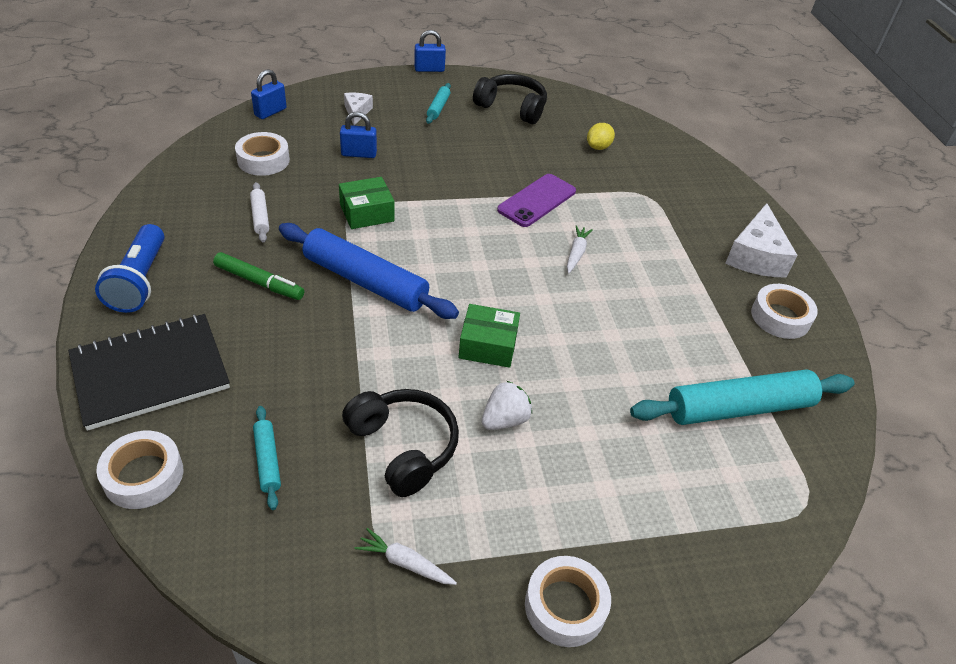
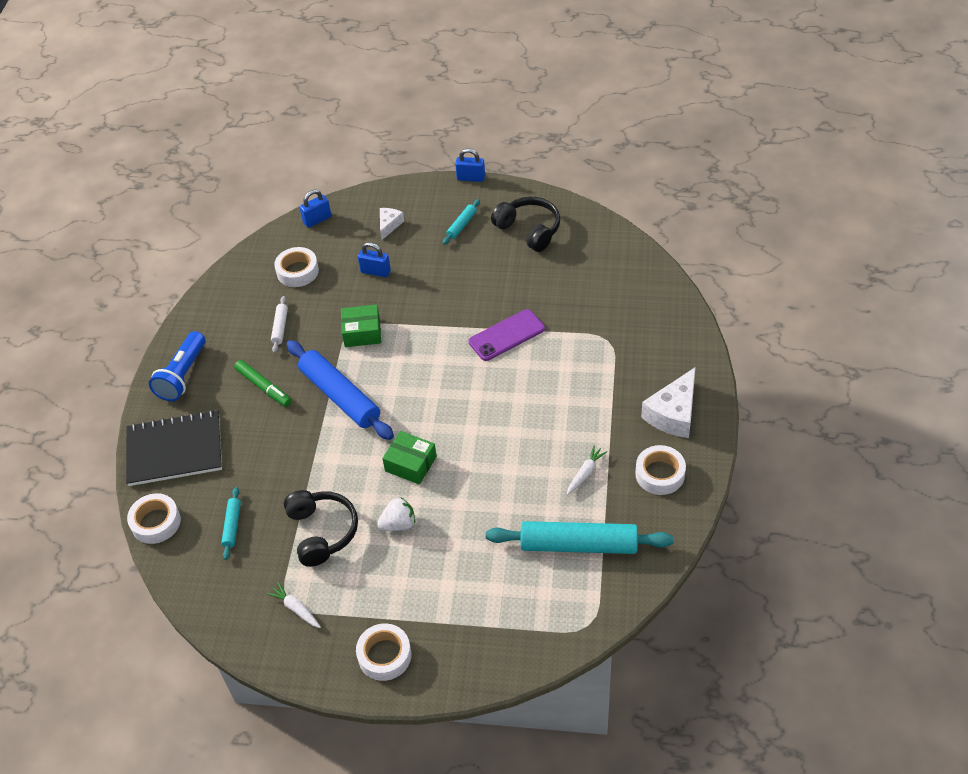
camera: 25 degrees right, 5 degrees up
white carrot [567,225,593,274] -> white carrot moved to [567,445,607,495]
yellow lemon [587,123,615,150] -> none

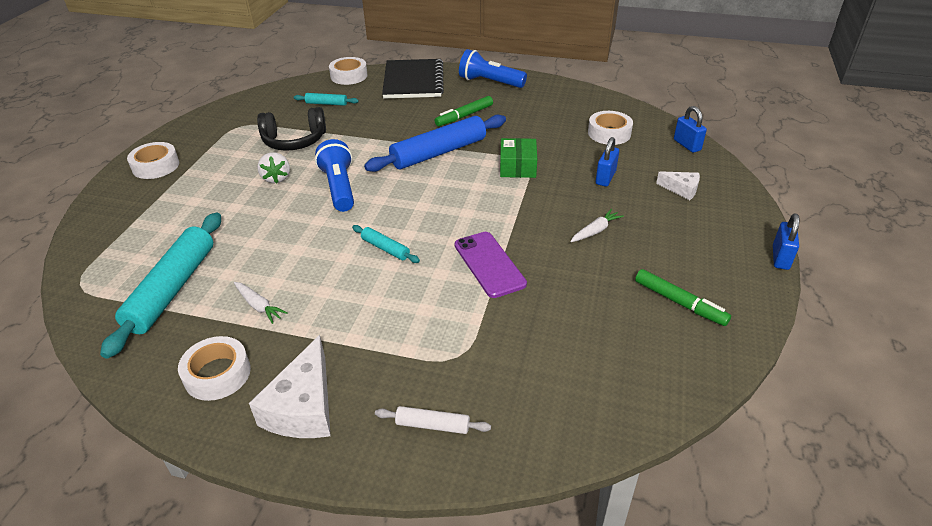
camera: 95 degrees right, 10 degrees down
white carrot [266,582,321,628] -> white carrot moved to [570,209,624,242]
white rolling pin [271,296,288,353] -> white rolling pin moved to [375,406,491,434]
green box [382,431,437,484] -> blue flashlight [315,139,354,212]
turquoise rolling pin [443,199,480,245] -> turquoise rolling pin moved to [352,225,420,263]
black headphones [491,197,560,252] -> green marker [635,269,731,326]
white cheese [641,367,696,438] -> white cheese turned 120 degrees counterclockwise [249,335,331,438]

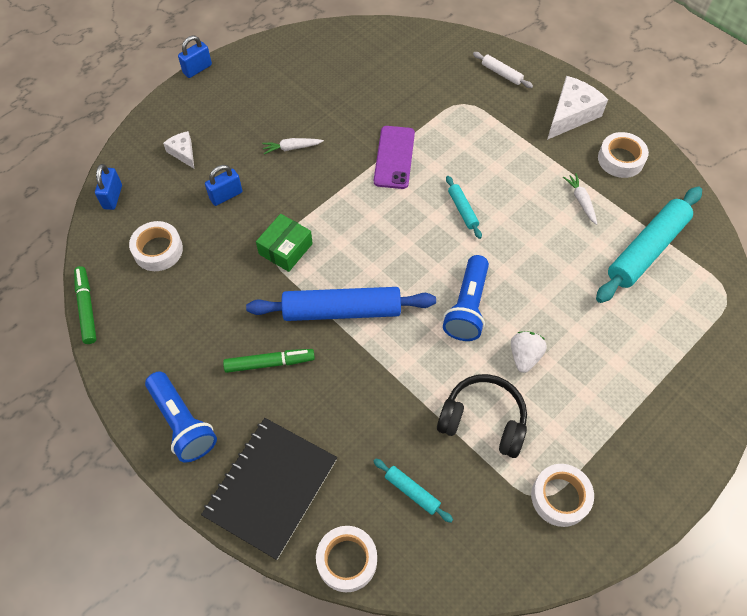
camera: 150 degrees left, 20 degrees up
white tape [127,142,179,179] -> white tape moved to [531,464,594,527]
green marker [635,269,731,326] -> green marker moved to [74,266,97,344]

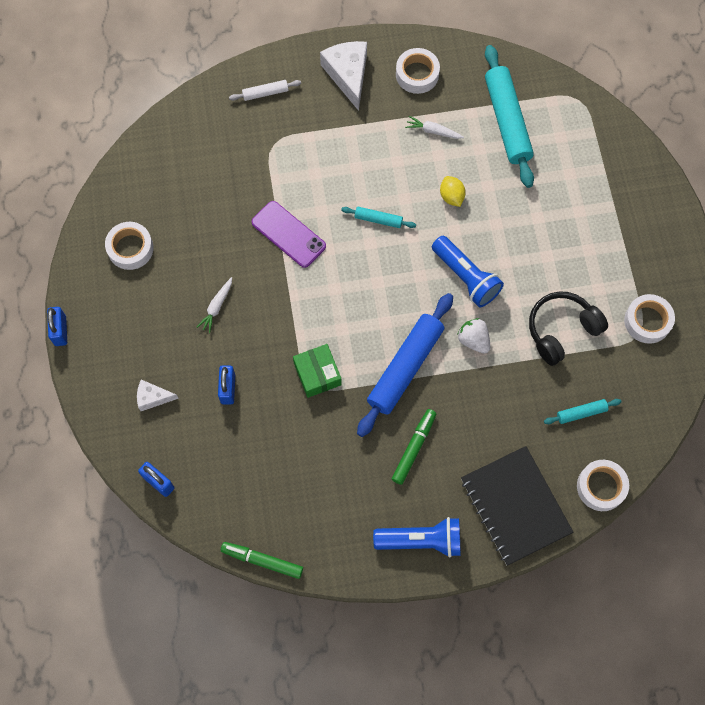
camera: 55 degrees left, 10 degrees up
white tape [129,221,183,271] -> white tape moved to [105,222,154,270]
white strawberry [511,331,547,373] -> white strawberry moved to [457,318,490,354]
none -> yellow lemon [440,176,466,207]

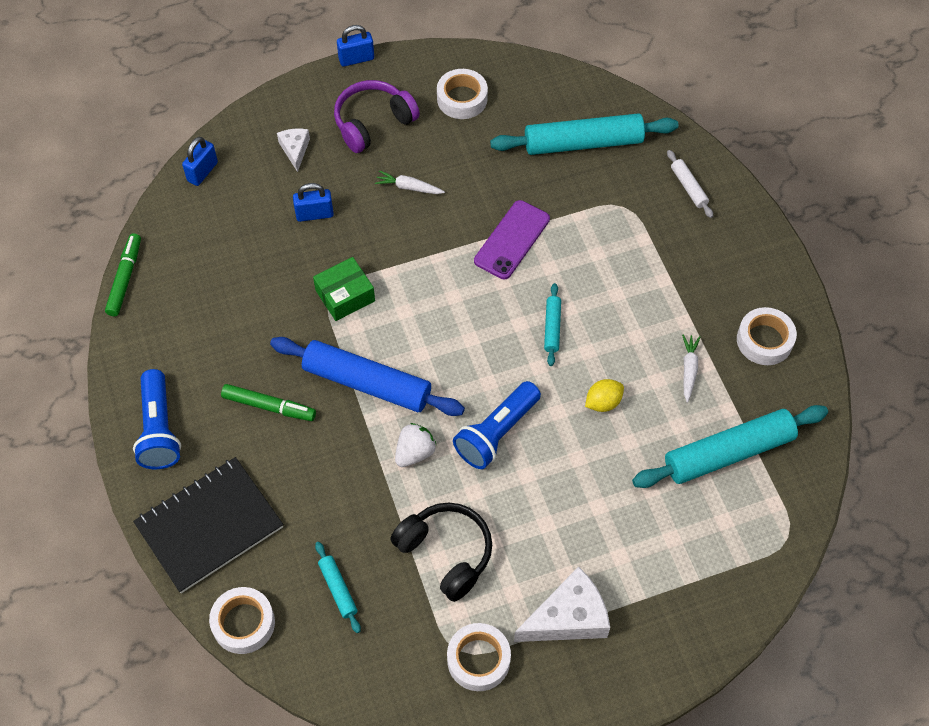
camera: 80 degrees right, 10 degrees down
white cheese [320,41,367,111] -> white cheese moved to [514,566,610,642]
none -> purple headphones [334,80,420,153]
none -> turquoise rolling pin [490,113,678,155]

